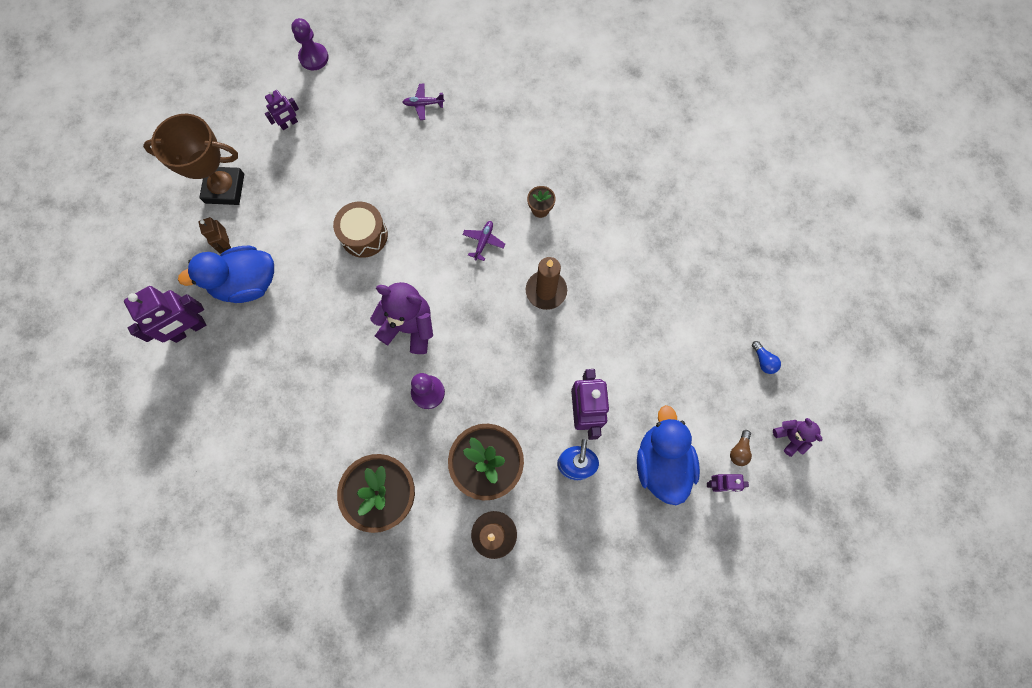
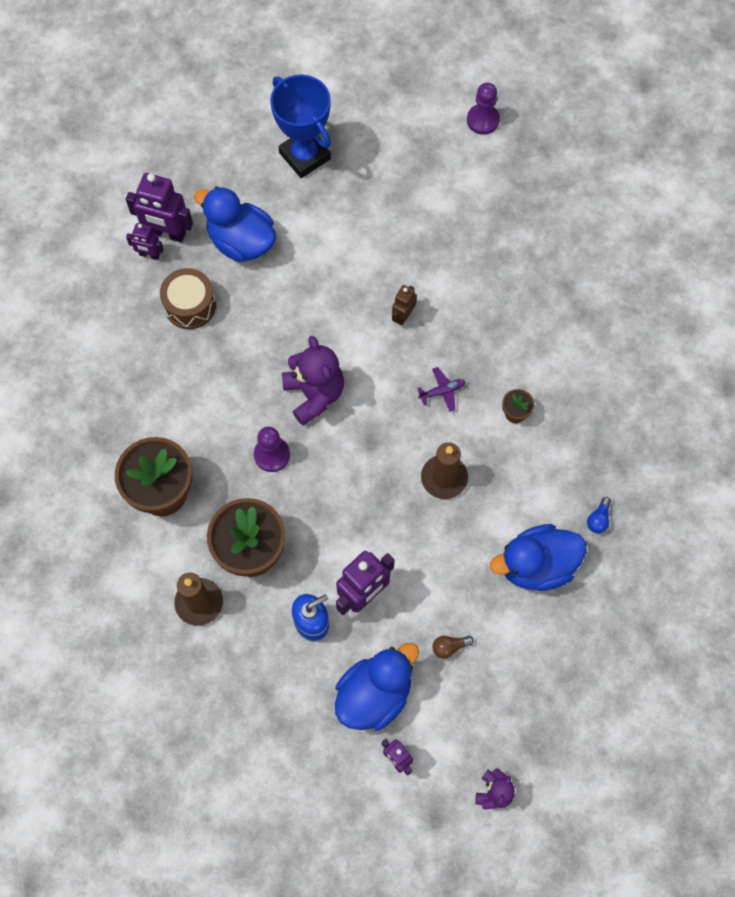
camera: 50 degrees right, 5 degrees down
brown trophy [143,114,244,205] -> blue trophy [270,74,331,178]
brown robot [198,217,231,254] -> brown robot moved to [392,285,417,326]
purple robot [265,90,299,130] -> purple robot moved to [126,223,164,260]
brown drum [333,201,388,258] -> brown drum moved to [160,268,216,329]
purple plane [403,84,445,120] -> none
brown light bulb [730,430,752,466] -> brown light bulb moved to [433,636,474,659]
blue light bulb [752,341,781,374] -> blue light bulb moved to [587,497,611,533]
none -> blue duck [490,524,586,591]

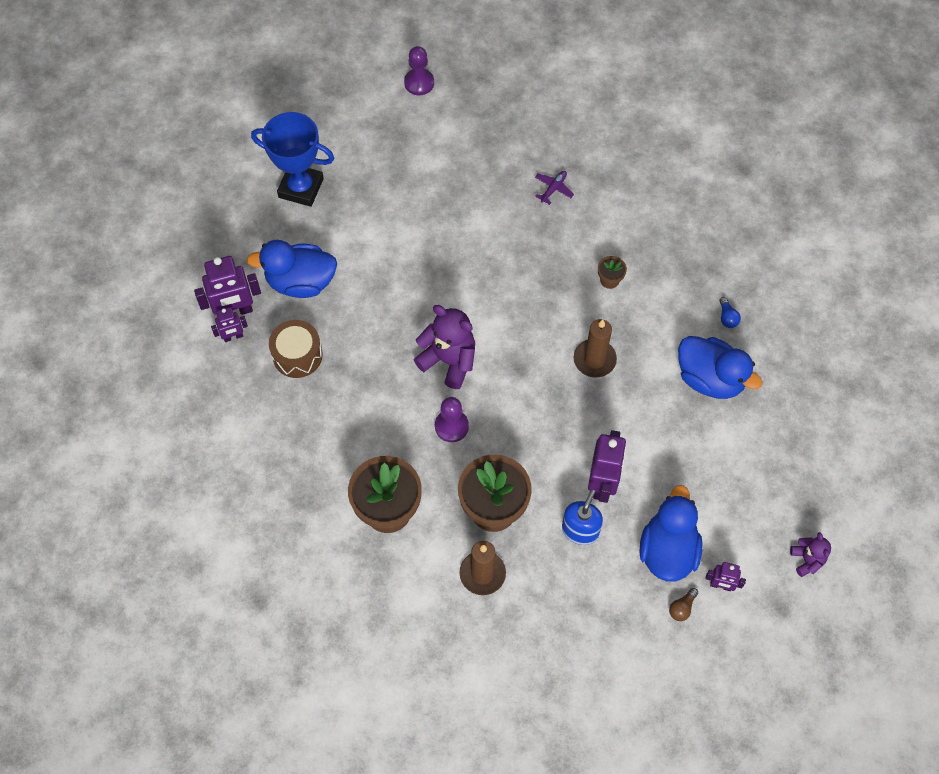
camera: 35 degrees left, 5 degrees down
brown robot [392,285,417,326] -> none
purple plane [417,367,466,412] -> purple plane moved to [535,171,574,205]
brown light bulb [433,636,474,659] -> brown light bulb moved to [669,588,698,621]
blue duck [490,524,586,591] -> blue duck turned 90 degrees counterclockwise [678,336,762,399]

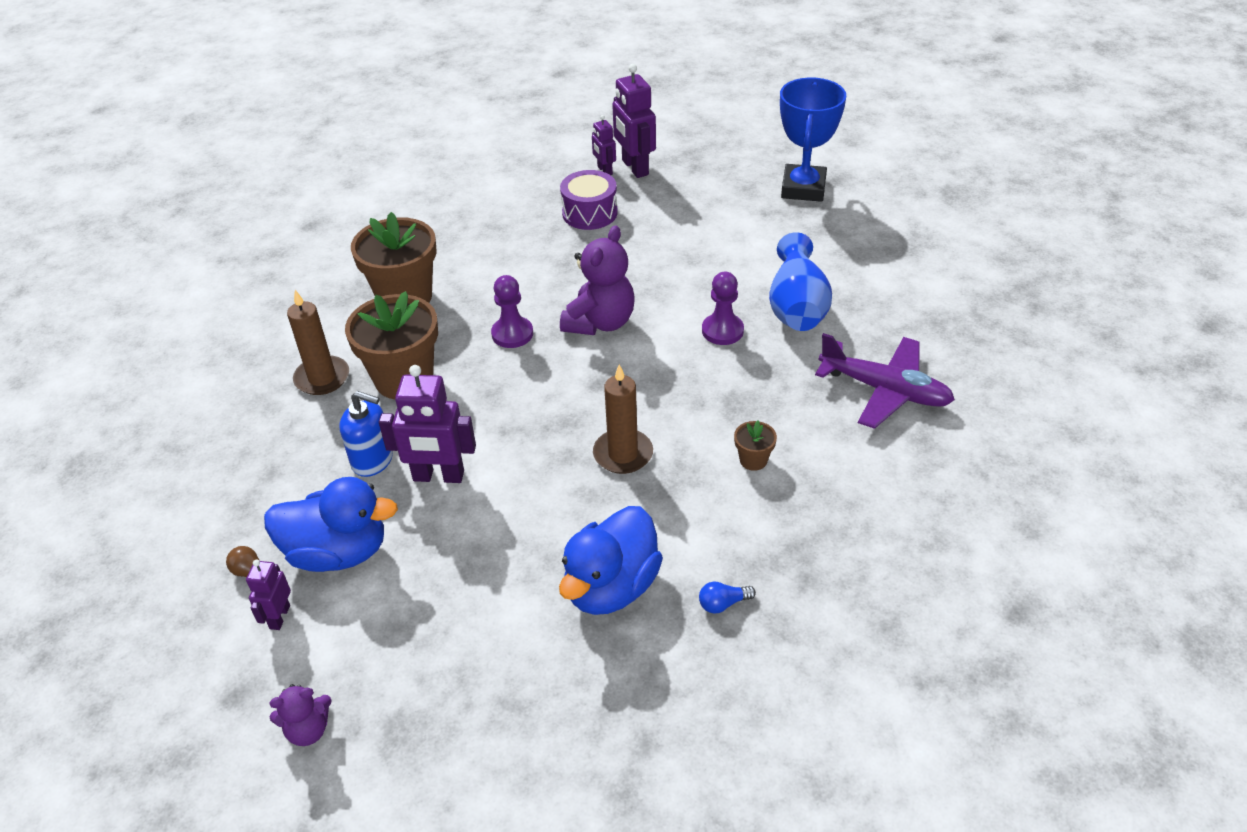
camera: 85 degrees right, 20 degrees down
blue duck [246,240,337,298] -> none
brown drum [269,320,323,378] -> purple drum [560,170,618,230]
purple pawn [404,46,434,95] -> purple pawn moved to [702,272,744,345]
purple plane [535,171,574,205] -> purple plane [815,333,955,429], size x2.21
none -> blue vase [769,232,832,331]

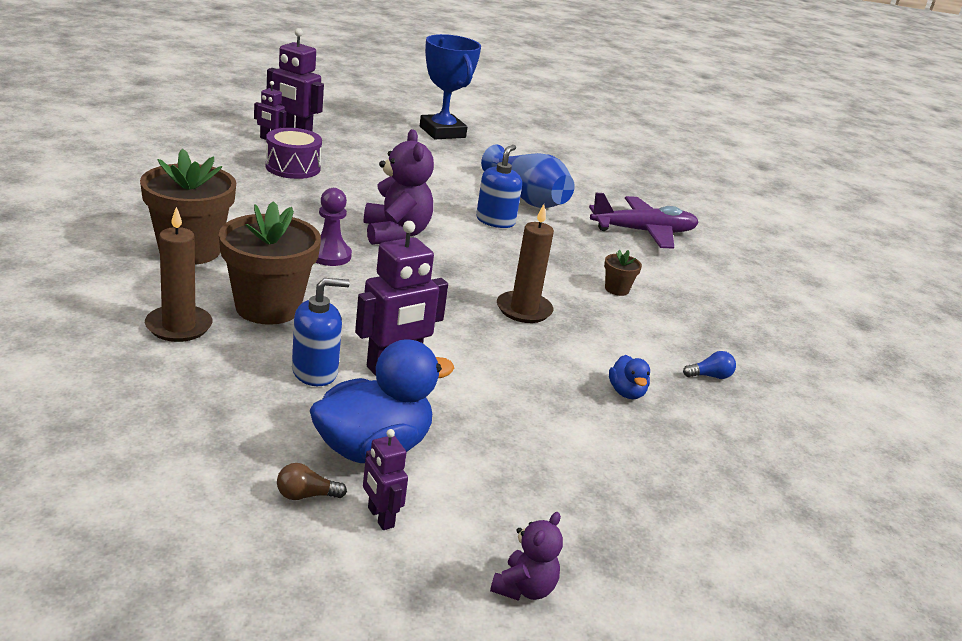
camera: 45 degrees left, 15 degrees down
blue duck [559,506,663,615] -> blue duck [609,355,650,399], size x0.47
blue light bulb [699,581,756,614] -> blue light bulb turned 135 degrees counterclockwise [683,351,736,379]
purple pawn [702,272,744,345] -> blue soap dispenser [476,145,522,228]

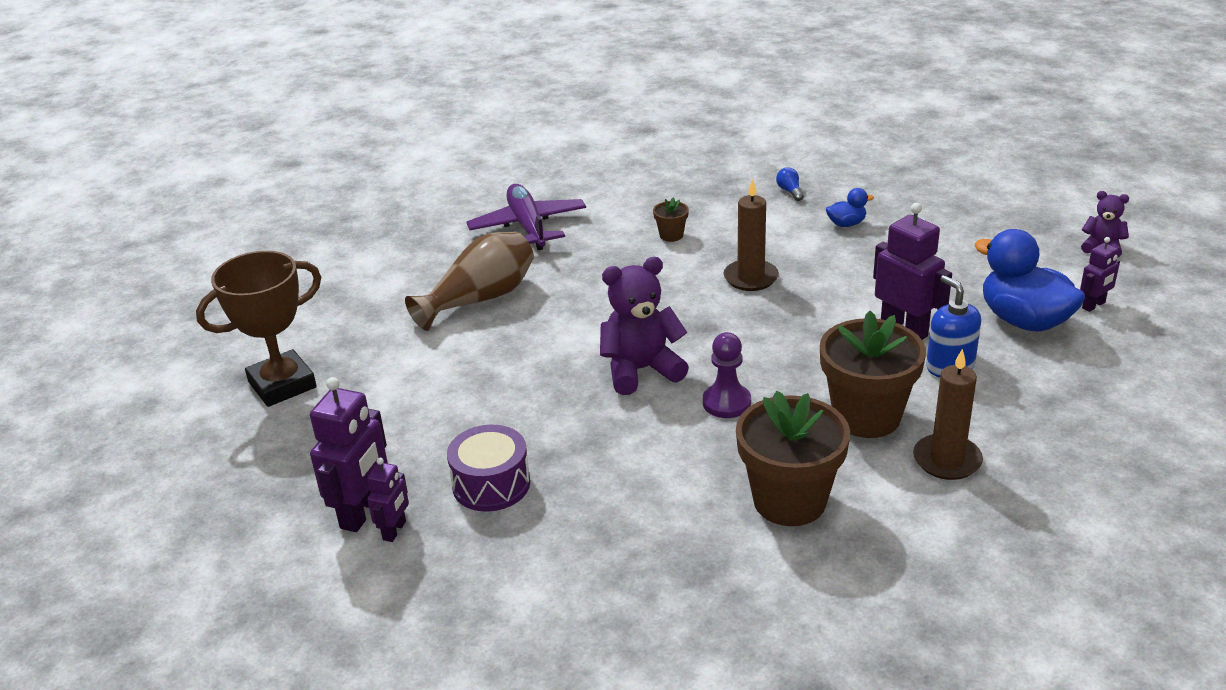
camera: 90 degrees left, 5 degrees up
brown light bulb [277,463,347,500] -> none
blue trophy [420,34,481,139] -> brown trophy [196,251,321,407]
blue soap dispenser [476,145,522,228] -> none
blue vase [481,144,575,208] -> brown vase [405,232,534,331]

